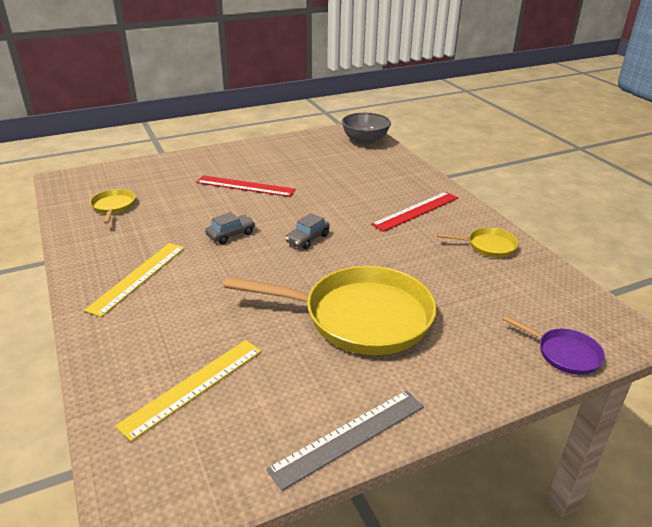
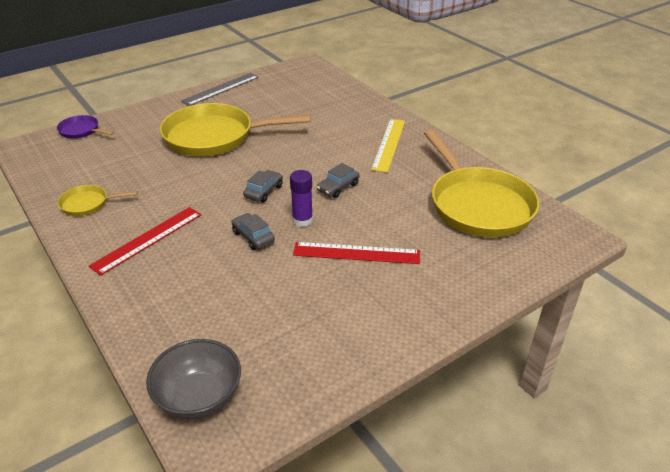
camera: 170 degrees right, 5 degrees up
yellow pan [90,189,136,224] -> yellow pan [424,130,539,237], size x2.21
yellow ruler [115,340,262,442] -> none
none -> grey car [232,213,275,250]
none -> purple glue stick [290,170,313,227]

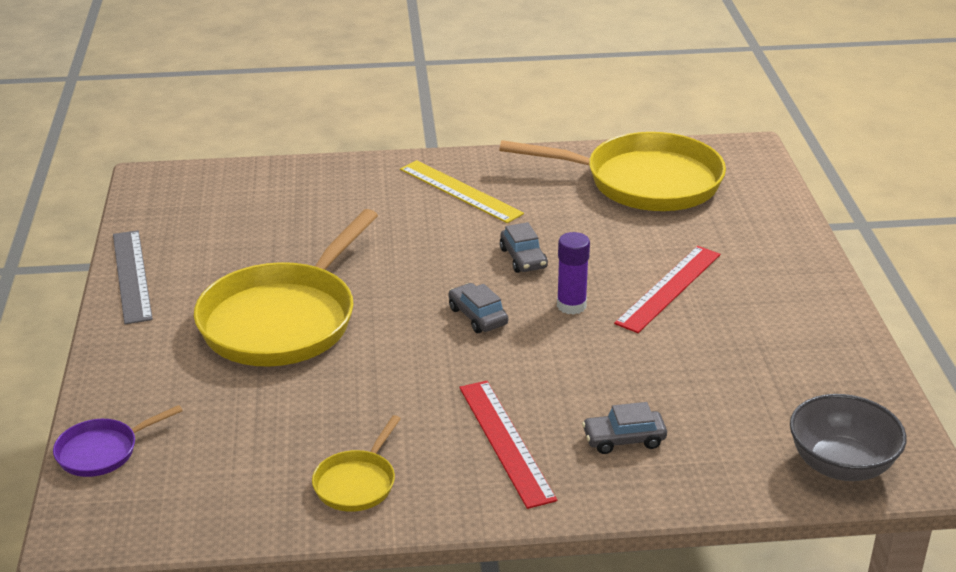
camera: 60 degrees left, 5 degrees down
grey car [232,213,275,250] -> grey car moved to [582,402,667,454]

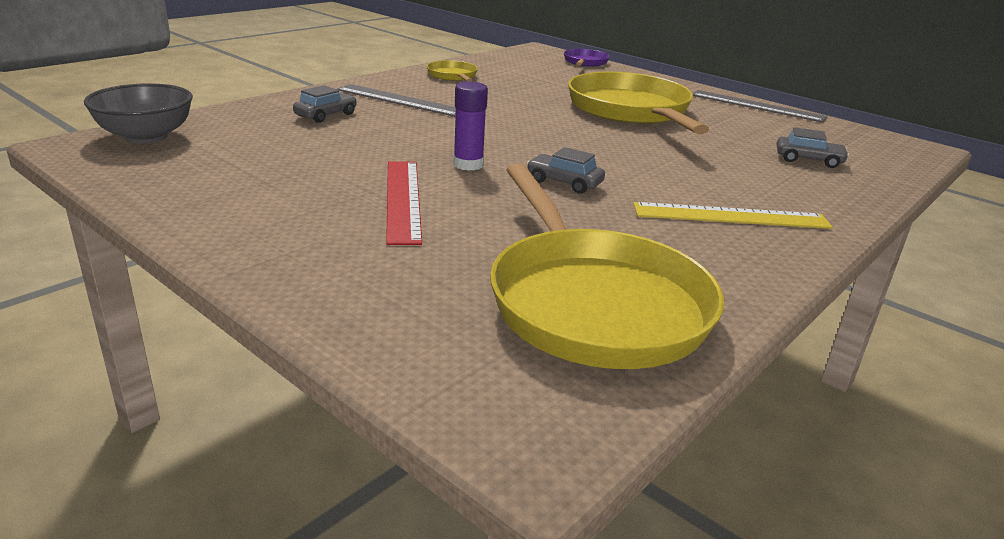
camera: 135 degrees right, 5 degrees down
grey car [448,283,508,333] -> grey car moved to [777,127,849,168]
red ruler [459,381,557,509] -> grey ruler [337,84,456,117]
yellow pan [499,132,726,211] -> yellow pan turned 75 degrees counterclockwise [490,164,724,369]

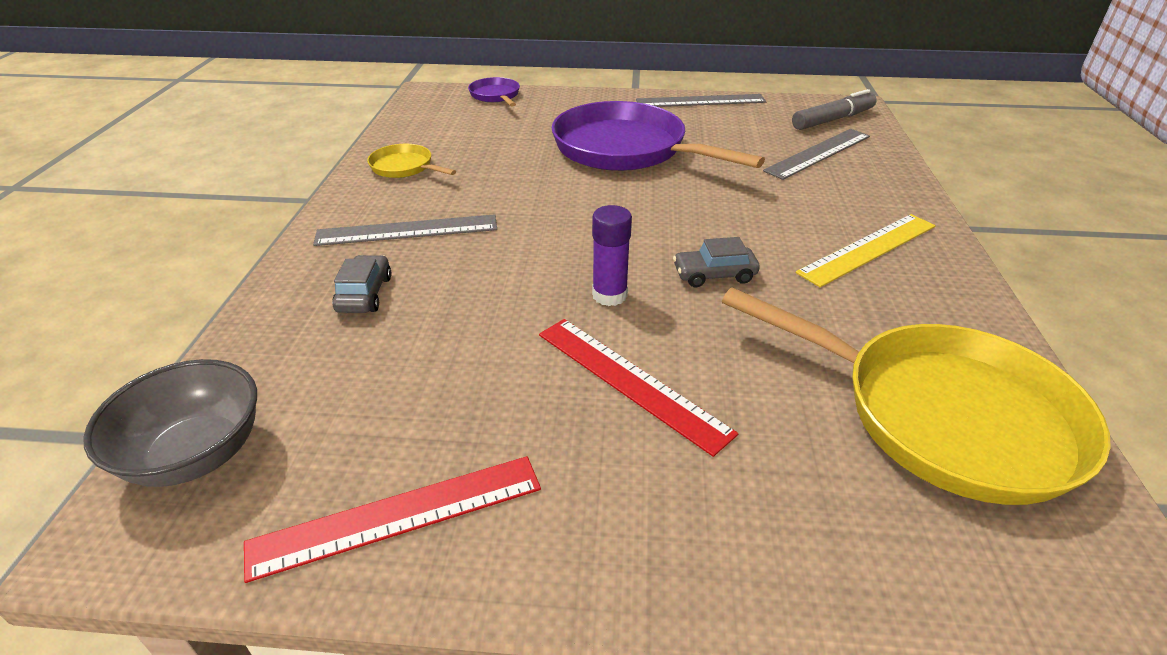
camera: 35 degrees left, 10 degrees up
yellow pan [568,72,709,134] -> purple pan [552,101,765,171]
grey car [777,127,849,168] -> grey ruler [763,129,870,180]
none -> red ruler [244,456,541,583]
none -> grey marker [792,89,877,130]

